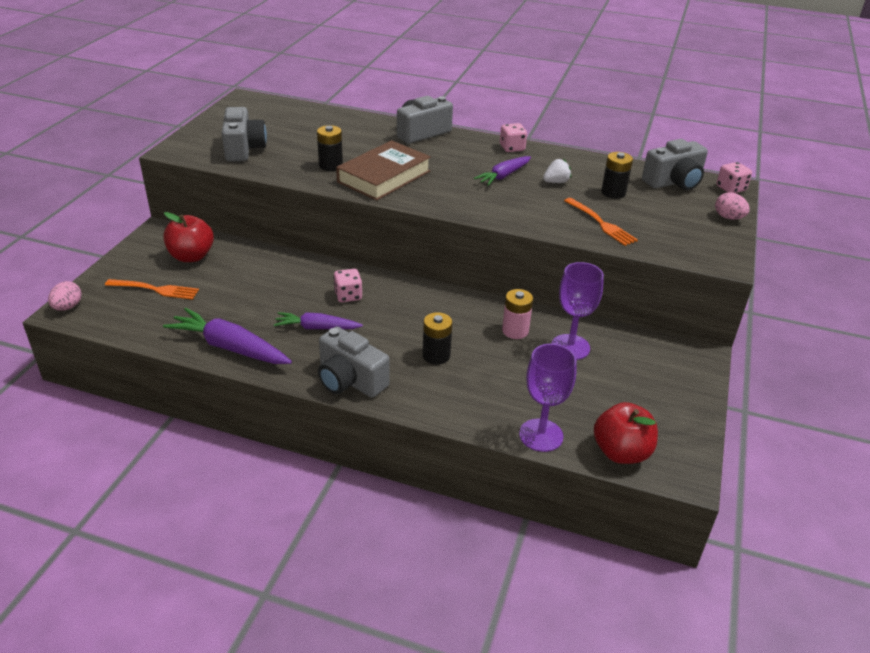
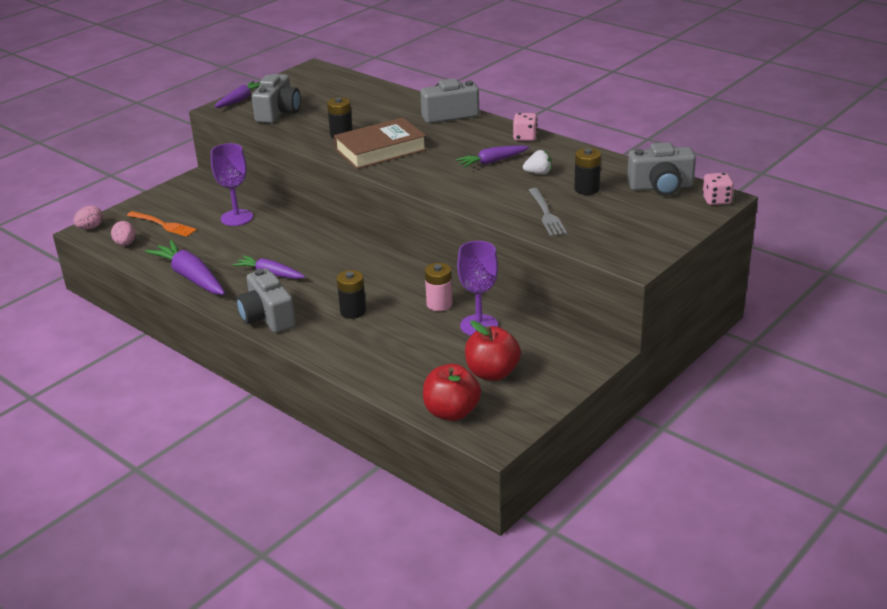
camera: 25 degrees right, 5 degrees down
red apple [163,212,214,262] -> red apple moved to [465,321,521,381]
pink dice [333,269,362,302] -> none
purple goblet [519,343,577,452] -> purple goblet moved to [211,143,253,226]
orange fork [564,198,638,246] -> grey fork [529,188,567,236]
pink egg [715,192,750,220] -> pink egg moved to [111,221,136,246]
none -> purple carrot [214,81,260,108]

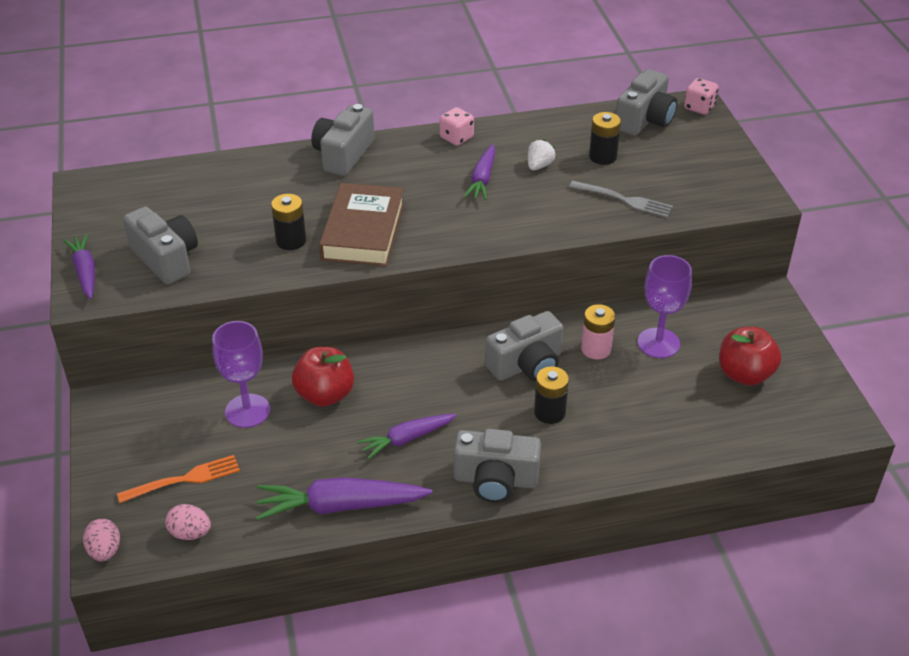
camera: 55 degrees left, 10 degrees up
red apple [423,364,481,421] -> red apple moved to [292,347,354,407]
none -> grey camera [485,311,564,382]

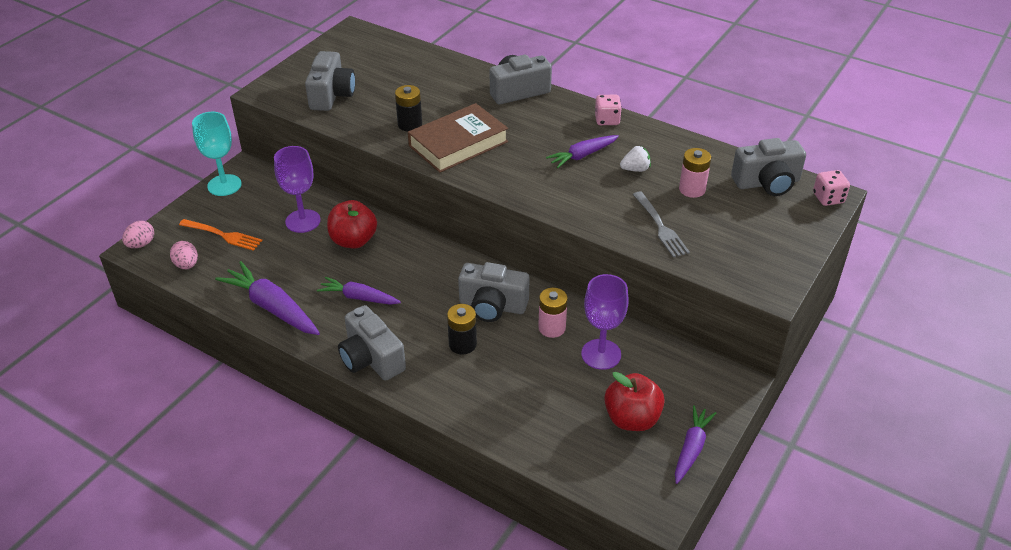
camera: 45 degrees right, 0 degrees up
purple carrot [63,234,95,299] -> purple carrot moved to [675,405,716,484]
black battery [589,112,621,165] -> pink battery [679,148,711,198]
none -> turquoise goblet [192,112,242,196]

